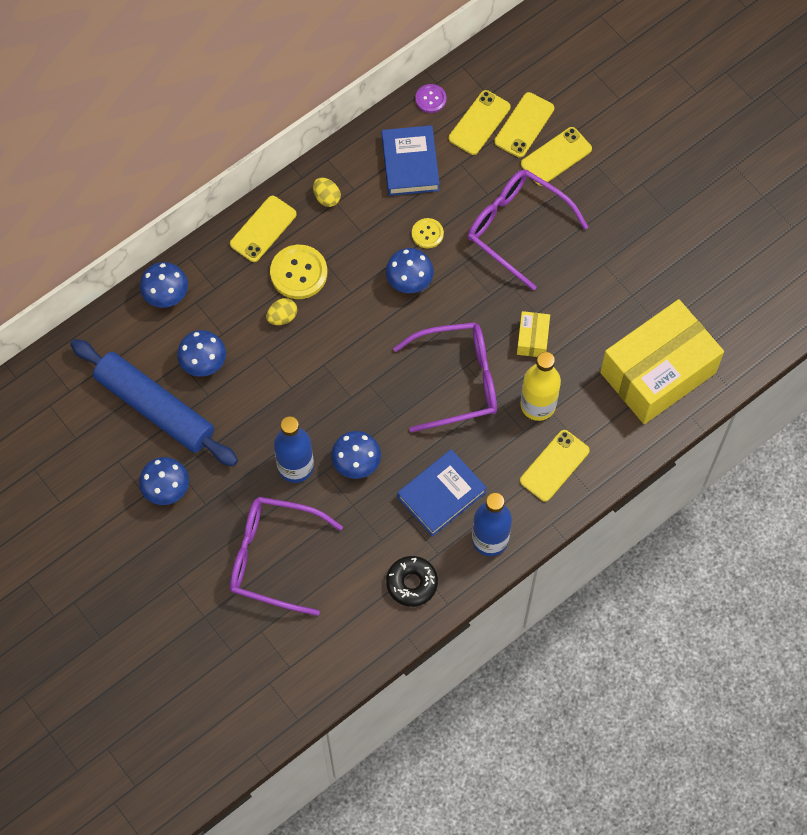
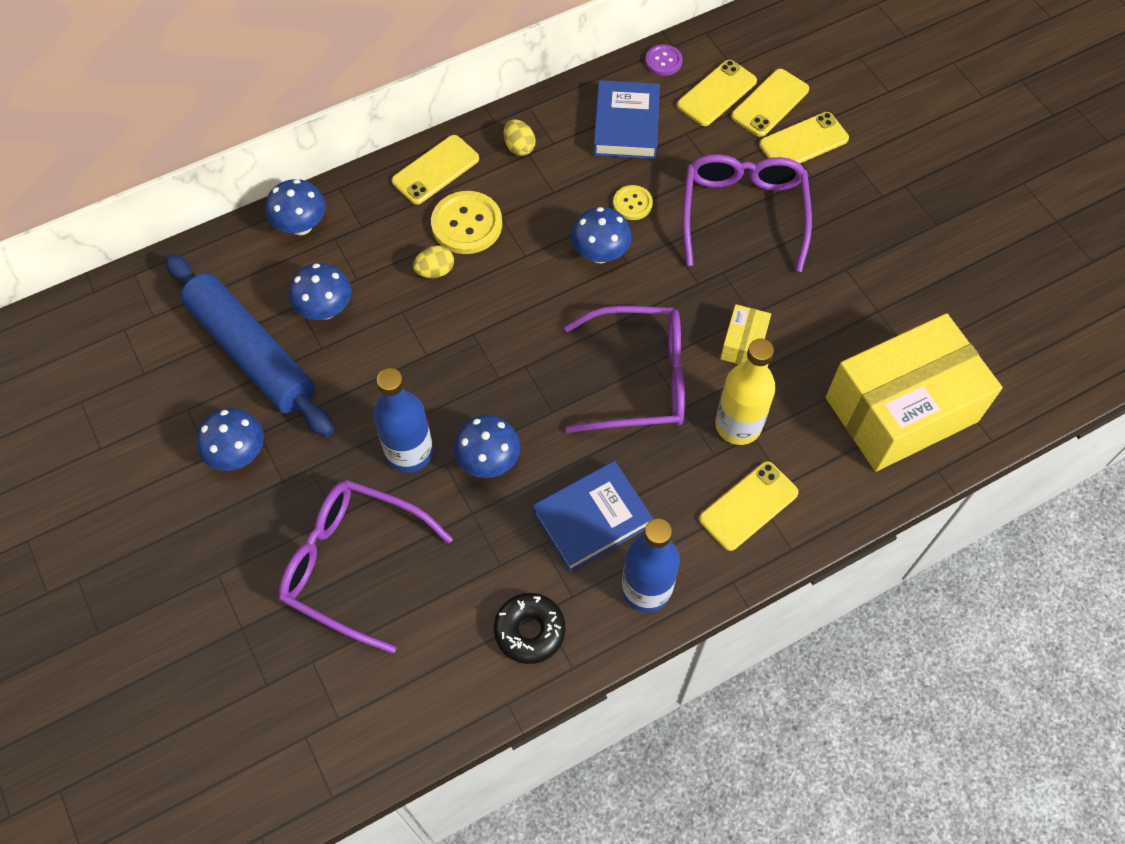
camera: 10 degrees right, 5 degrees down
purple glasses [468,170,588,291] -> purple glasses turned 45 degrees clockwise [683,154,812,272]

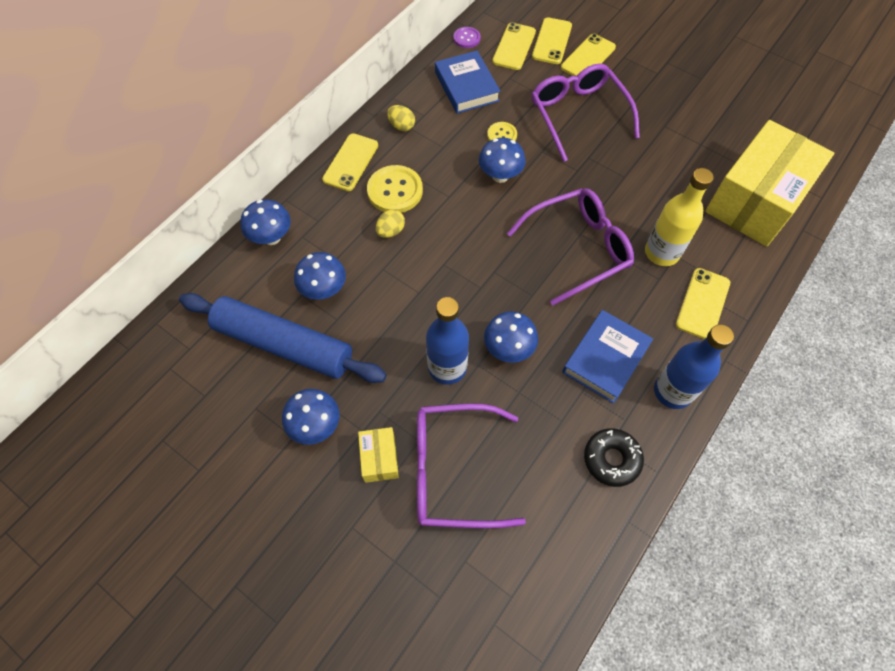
camera: 25 degrees left, 0 degrees up
yellow box [720,304,771,364] -> yellow box moved to [358,427,399,483]

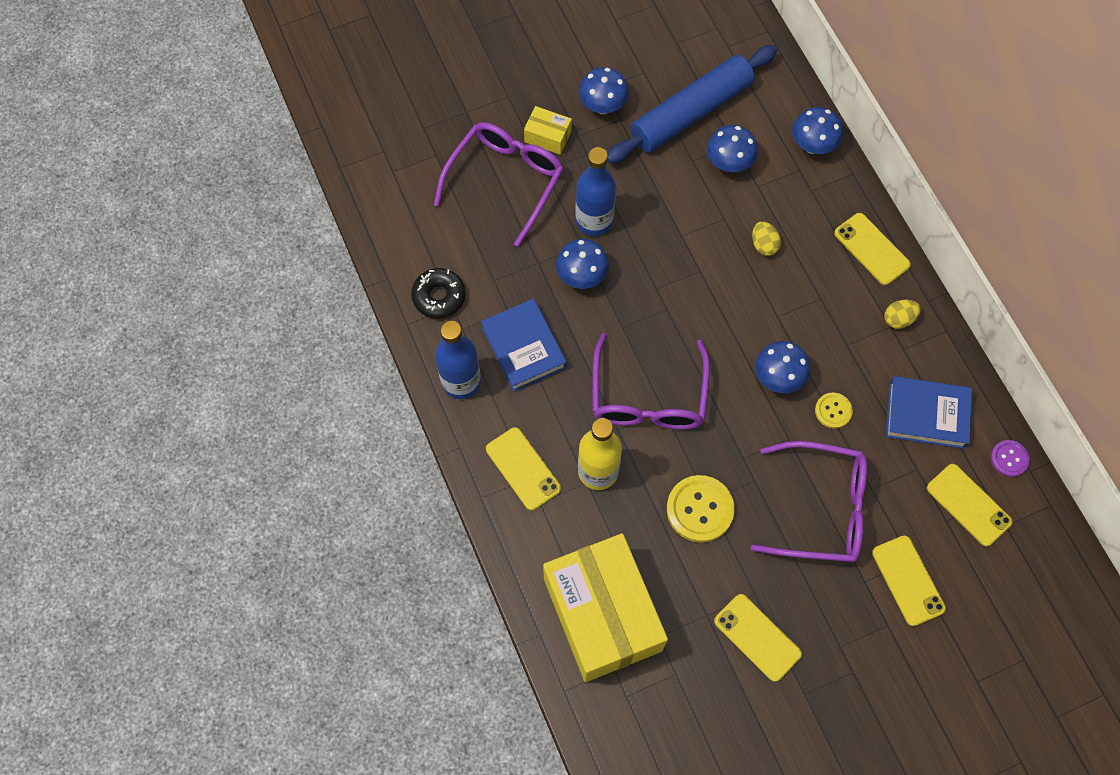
camera: 120 degrees right, 5 degrees up
yellow button [367,165,423,213] -> yellow button moved to [667,475,735,542]
yellow phone [532,17,572,64] -> yellow phone moved to [714,594,802,682]

